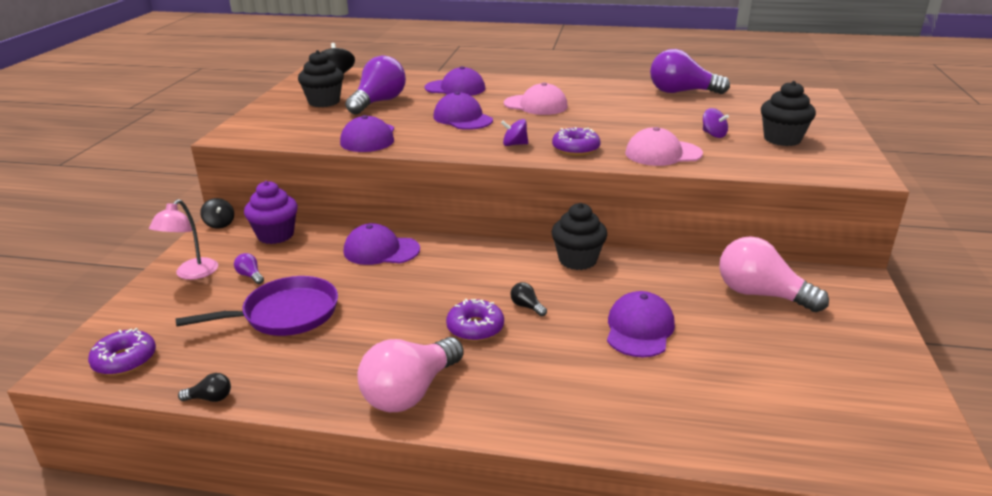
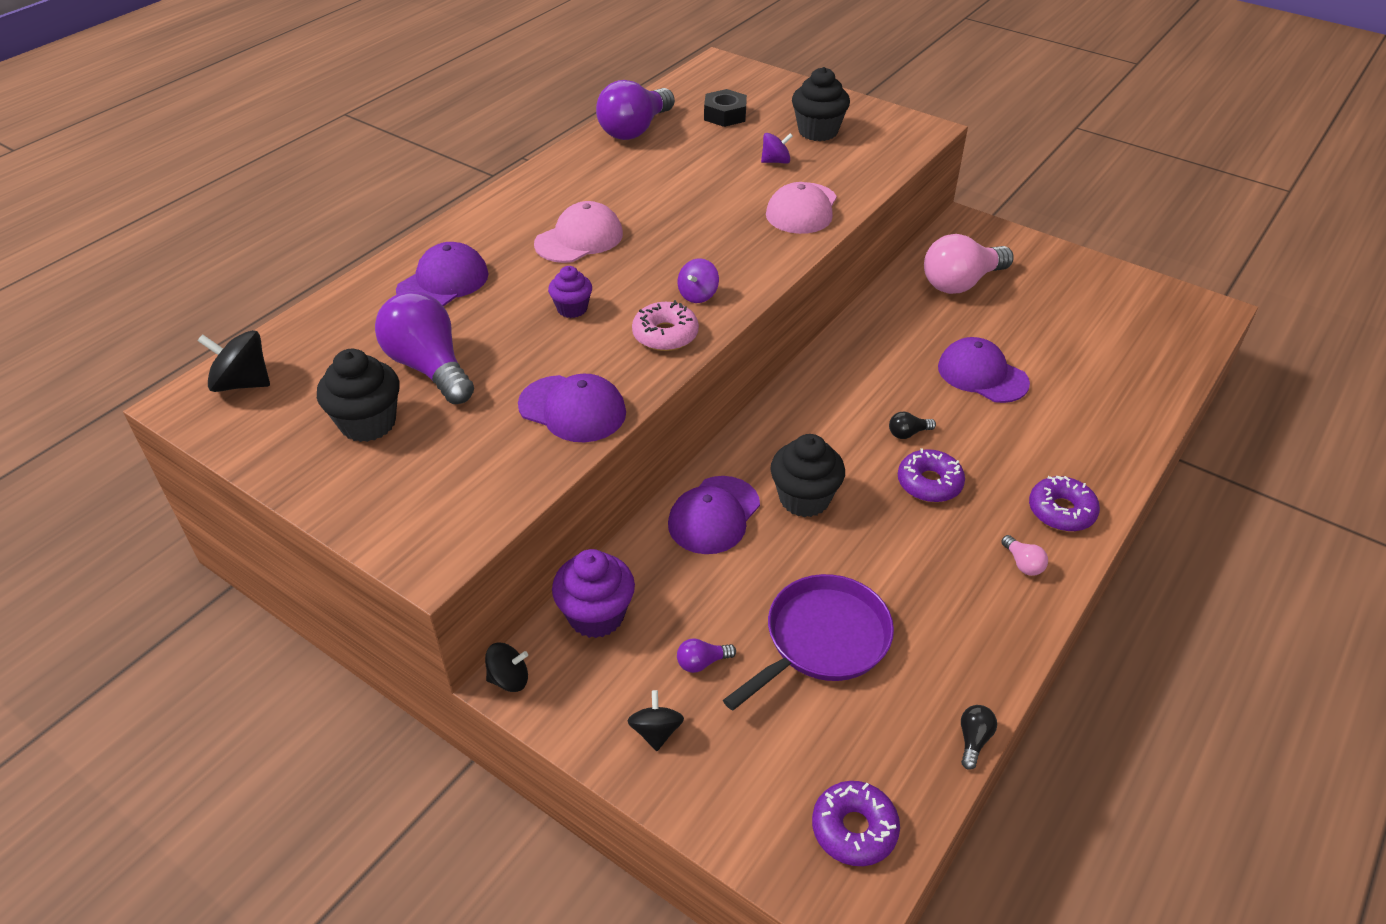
camera: 65 degrees left, 15 degrees up
pink lamp [149,199,218,280] -> black spinning top [627,690,684,751]
purple pan [175,276,338,336] -> purple pan turned 45 degrees clockwise [723,574,894,711]
pink light bulb [358,337,464,412] -> pink light bulb [1001,535,1048,576], size x0.41
purple cap [433,92,493,130] -> purple cupcake [548,266,592,318]
black cupcake [551,203,607,270] -> black cupcake moved to [770,434,845,517]
purple donut [552,127,601,156] -> purple donut moved to [1029,476,1100,531]
none -> pink donut [632,300,699,351]
none -> black nut [704,89,747,127]

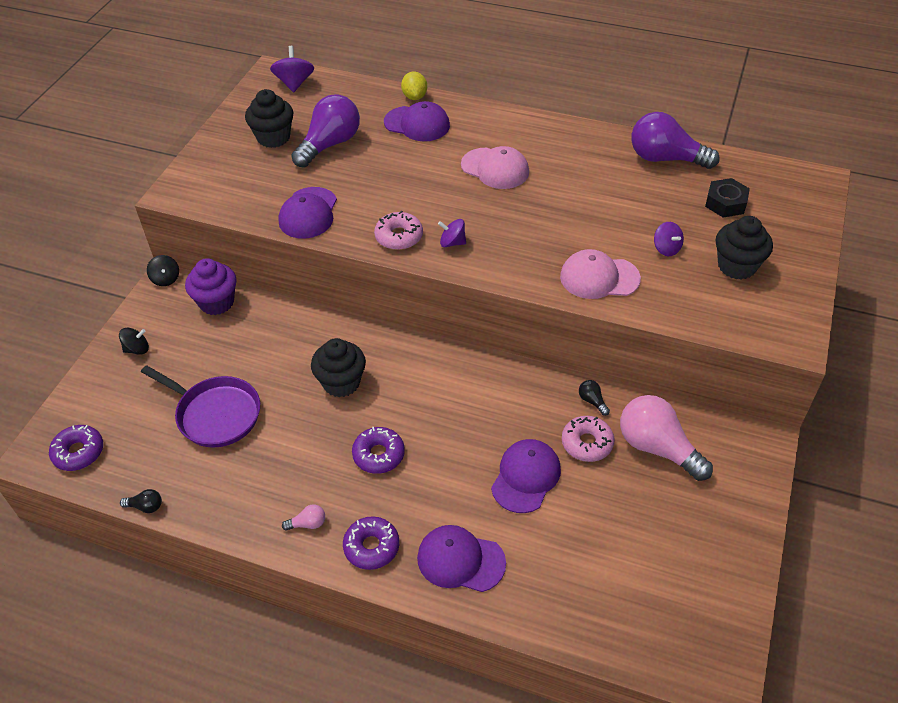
camera: 75 degrees right, 5 degrees up
black spinning top [197,330,270,392] -> purple spinning top [270,46,314,92]
purple cupcake [548,266,592,318] -> none
purple cap [668,476,760,554] -> purple cap moved to [417,525,506,592]
purple light bulb [677,638,736,673] -> none
black light bulb [889,412,936,439] -> black light bulb moved to [579,380,610,416]
pink light bulb [1001,535,1048,576] -> pink light bulb turned 150 degrees counterclockwise [282,504,325,531]
none -> yellow lemon [401,72,427,100]
none -> pink donut [562,416,615,462]

